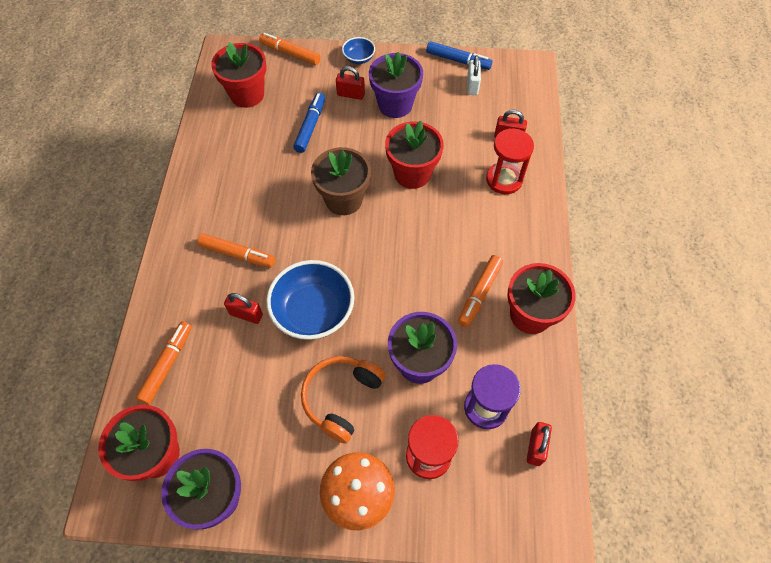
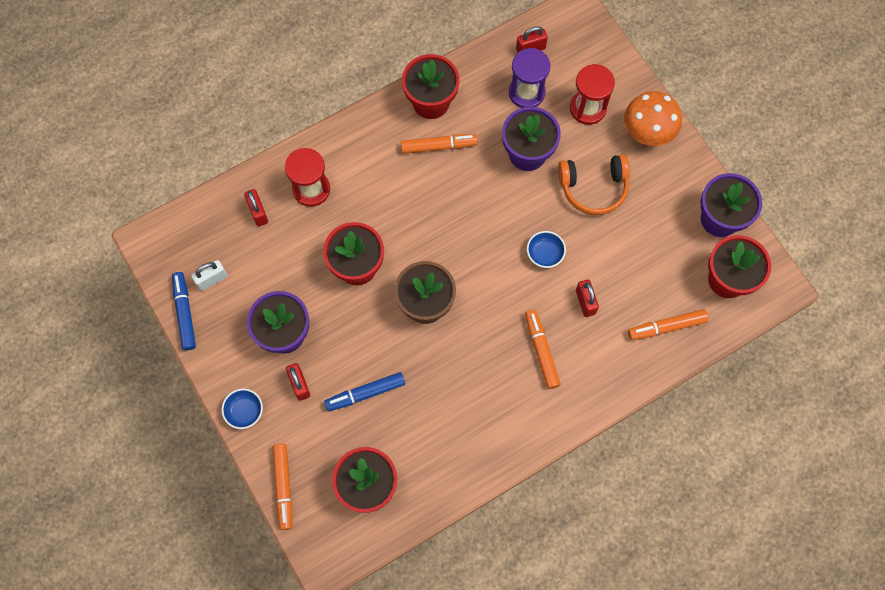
camera: 125 degrees left, 10 degrees up
blue bowl [266,260,354,340] -> blue bowl [527,231,566,268], size x0.49

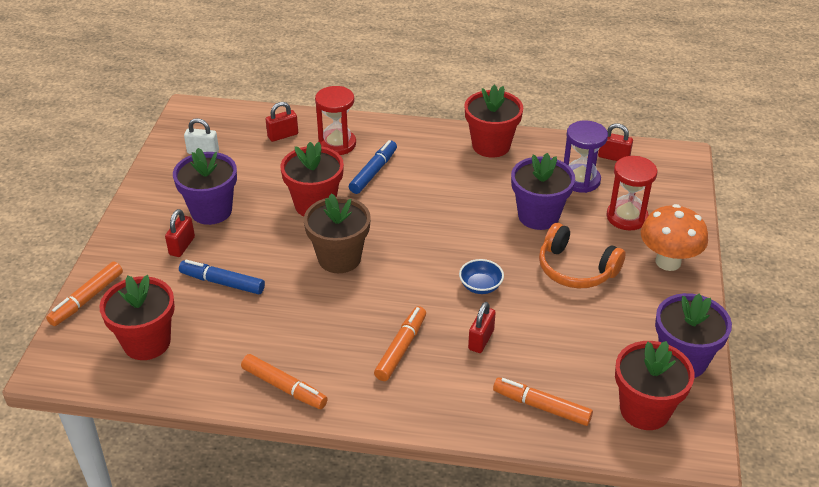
camera: 40 degrees right, 30 degrees down
blue marker [172,272,196,351] -> blue marker moved to [349,140,397,194]
blue bowl [222,389,263,429] -> none
red padlock [244,189,268,227] -> red padlock turned 45 degrees clockwise [266,102,298,142]
orange marker [401,134,478,154] -> orange marker moved to [241,354,328,409]

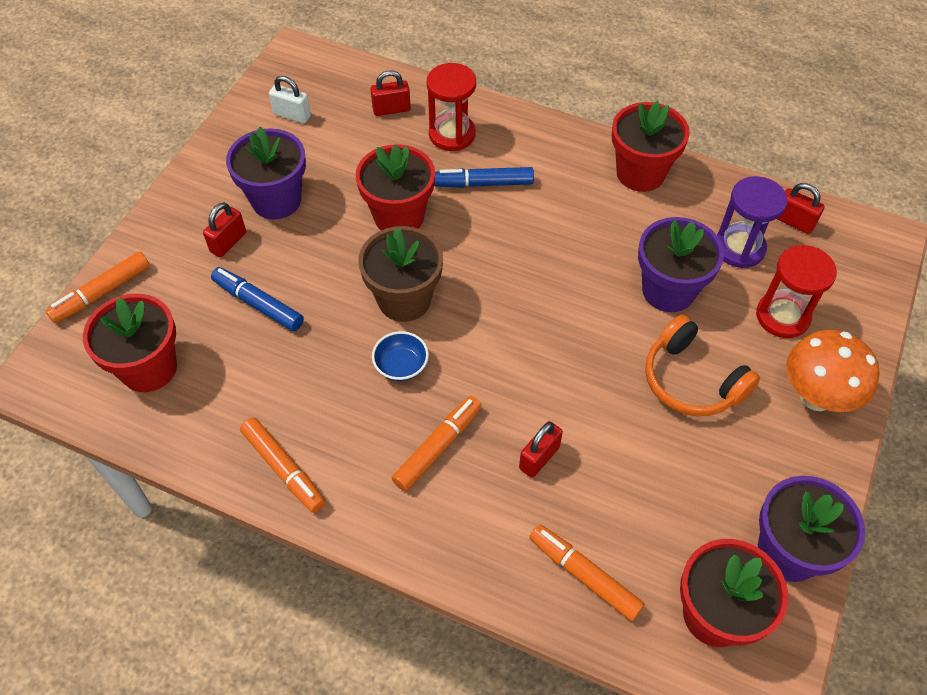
camera: 15 degrees right, 15 degrees up
blue marker [349,140,397,194] -> blue marker turned 135 degrees counterclockwise [434,167,534,188]
blue bowl [459,259,504,294] -> blue bowl moved to [372,331,429,381]

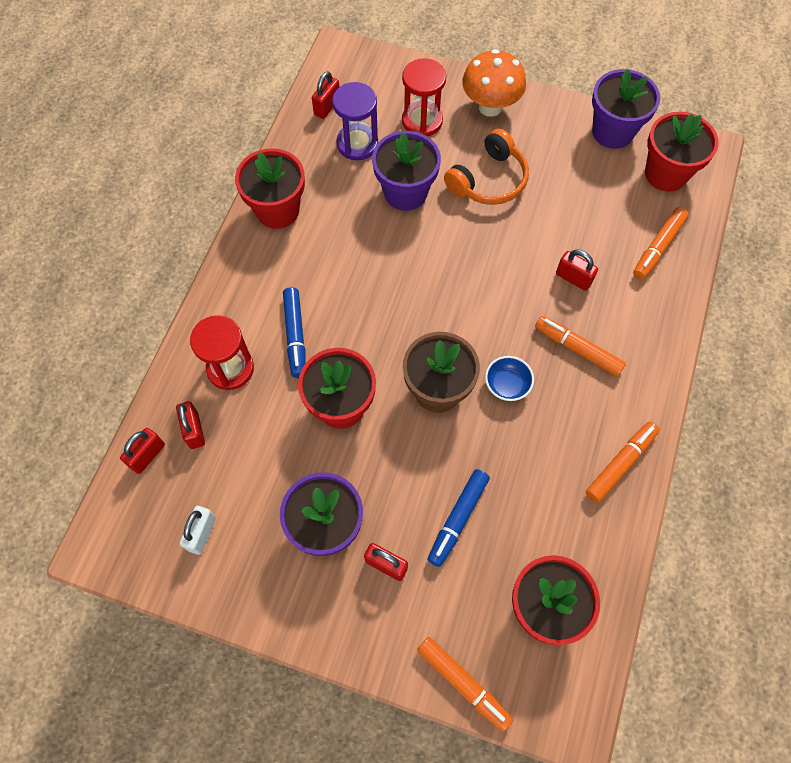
camera: 95 degrees left, 10 degrees up
none -> red padlock [120,428,165,474]

